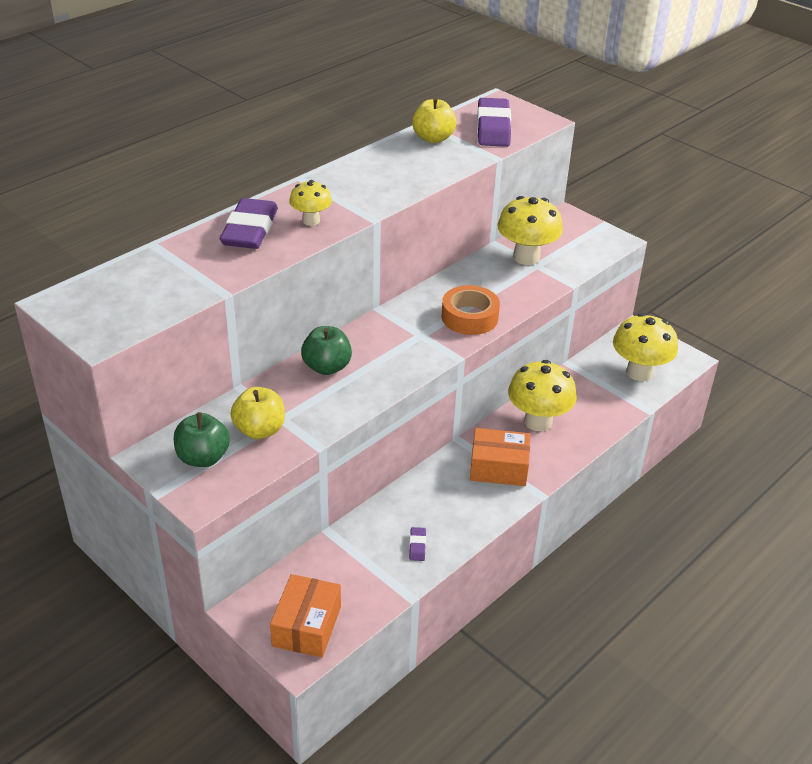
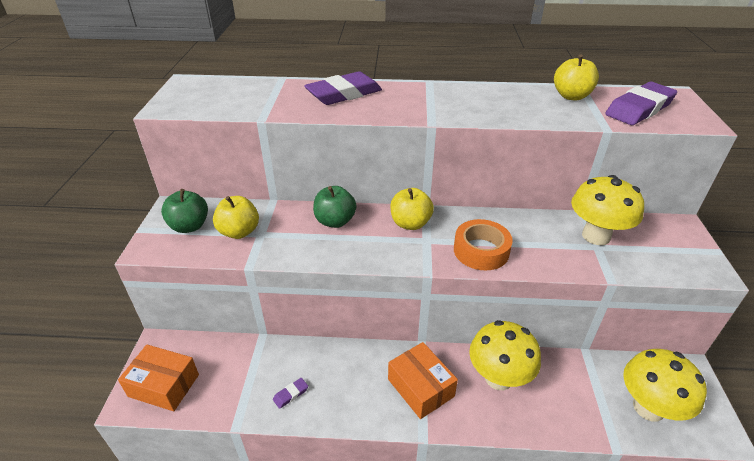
camera: 50 degrees right, 0 degrees up
orange box [270,574,341,658] -> orange box turned 45 degrees clockwise [118,345,199,411]
yellow mushroom [289,180,332,226] -> none
none -> yellow apple [390,188,434,230]

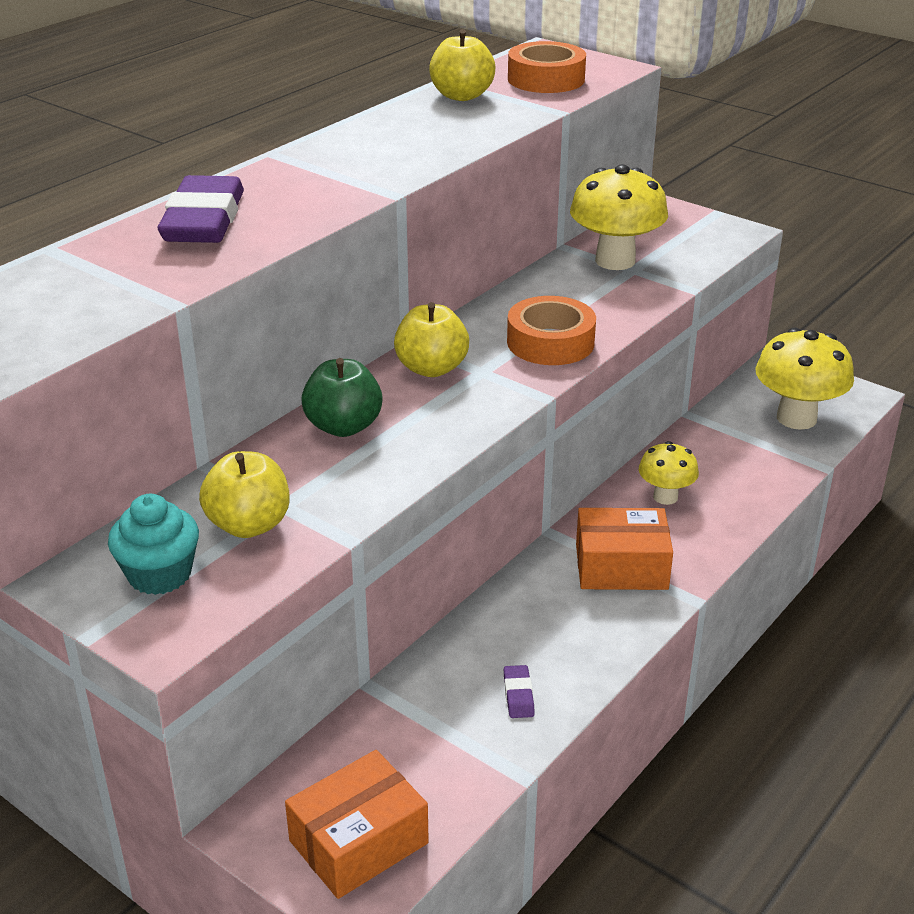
camera: 55 degrees left, 5 degrees down
green apple [161,189,208,233] -> turquoise cupcake [108,494,199,595]
yellow mushroom [469,320,541,390] -> yellow mushroom [639,441,699,505], size x0.57
purple eraser [605,82,677,125] -> orange tape [508,41,586,93]

